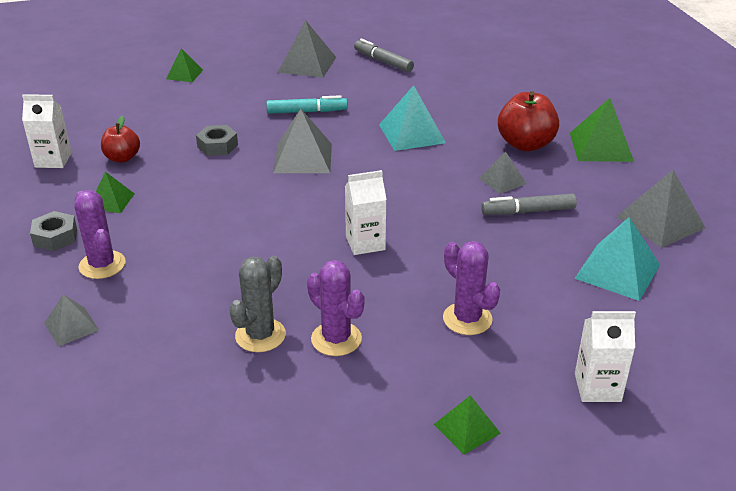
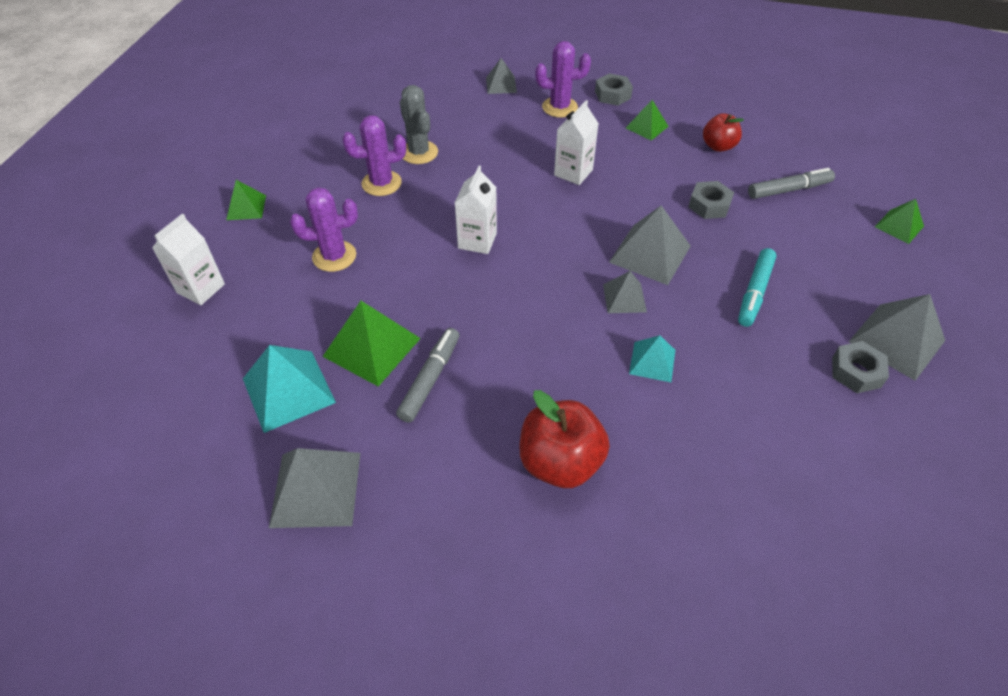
camera: 120 degrees right, 15 degrees up
white carton [22,94,72,168] -> white carton moved to [554,100,599,185]
grey marker [354,39,414,72] -> grey marker moved to [748,168,835,199]
turquoise pyramid [379,85,446,151] -> turquoise pyramid [629,335,675,382], size x0.59
grey pyramid [479,152,526,194] -> grey pyramid moved to [603,271,647,313]
green pyramid [570,98,634,162] -> green pyramid moved to [322,301,421,387]
none -> grey nut [832,341,889,393]

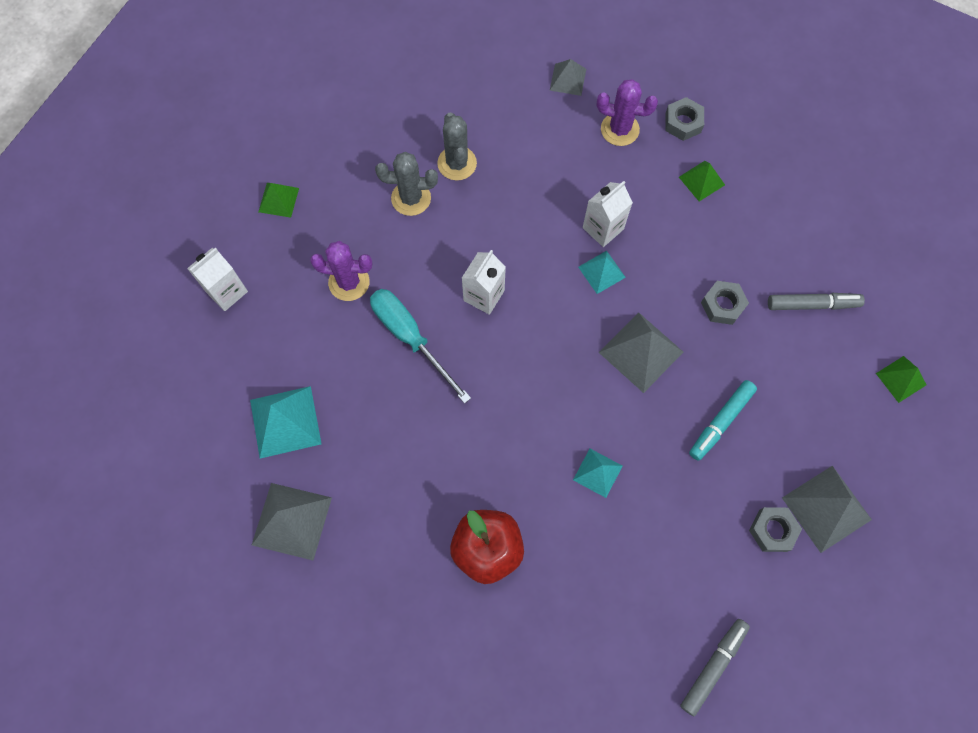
camera: 15 degrees right, 20 degrees up
green pyramid [322,301,421,387] -> none
purple cactus [342,115,406,196] -> grey cactus [375,152,438,216]
grey marker [396,328,459,423] -> grey marker moved to [680,619,750,716]
grey pyramid [603,271,647,313] -> none
red apple [703,113,744,152] -> none
none -> turquoise screwdriver [370,289,471,404]
none -> turquoise pyramid [578,251,626,294]

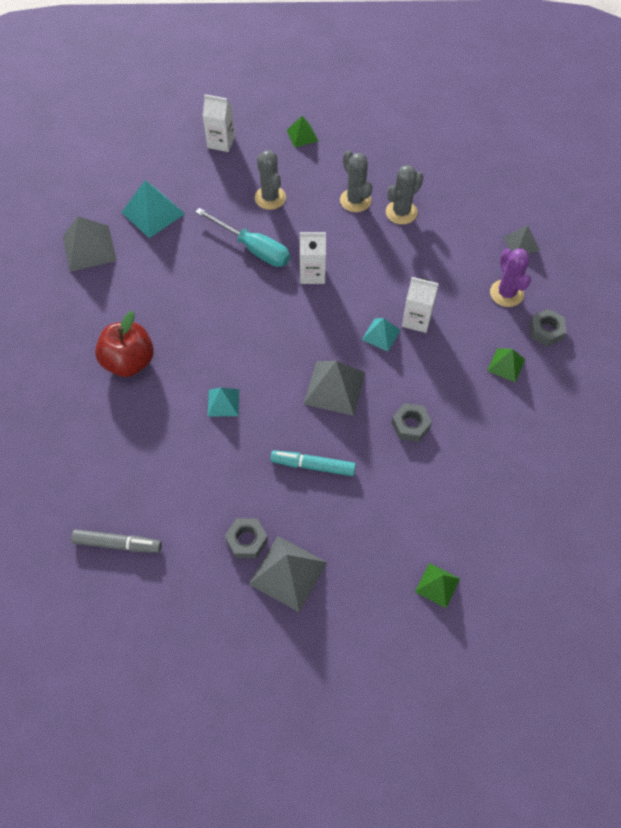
camera: 60 degrees right, 10 degrees down
purple cactus [310,241,372,301] -> grey cactus [255,150,286,210]
turquoise screwdriver [370,289,471,404] -> turquoise screwdriver turned 105 degrees clockwise [195,208,290,267]
grey marker [768,293,865,310] -> none

